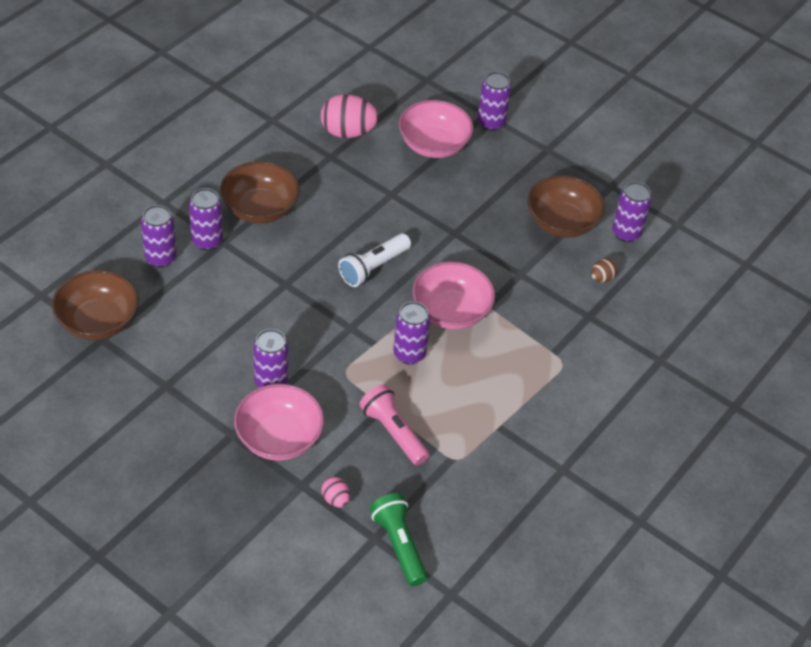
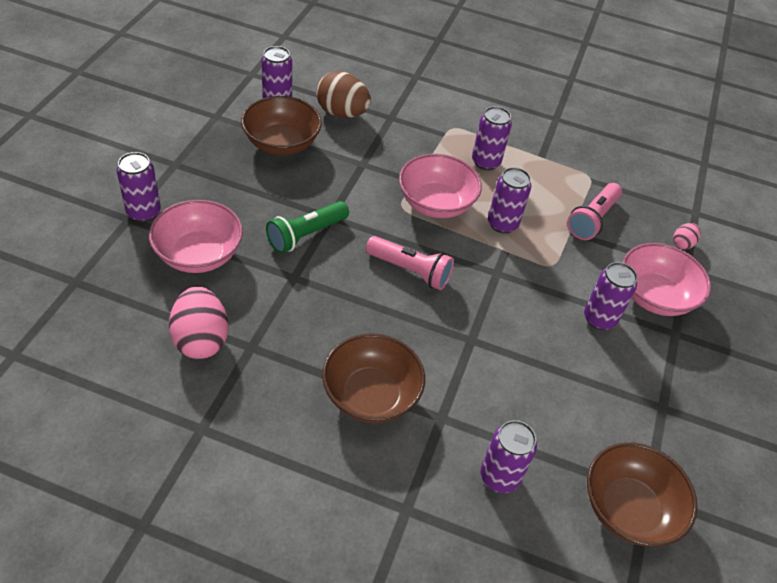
camera: 110 degrees left, 0 degrees up
purple can [189,188,223,250] -> purple can moved to [472,106,512,171]
white flashlight [338,233,411,287] -> pink flashlight [366,236,454,290]
green flashlight [370,493,427,586] -> green flashlight moved to [266,201,349,254]
brown egg [591,258,618,282] -> brown egg [316,71,371,118], size x2.02

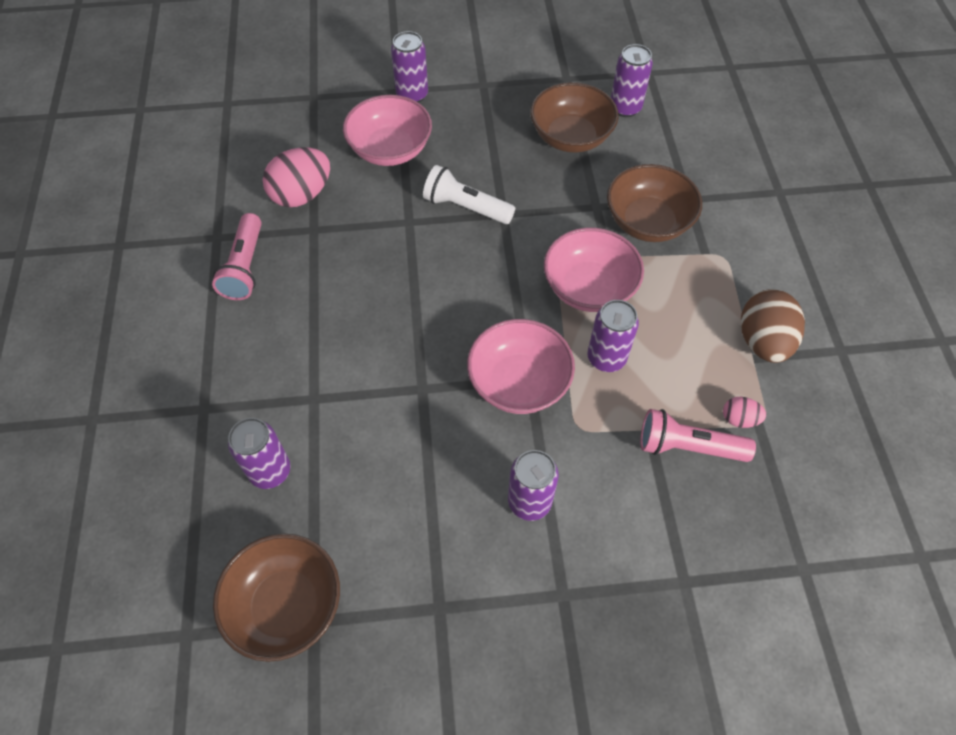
camera: 70 degrees right, 10 degrees up
green flashlight [266,201,349,254] -> white flashlight [423,165,515,224]
brown egg [316,71,371,118] -> brown egg moved to [741,289,805,363]
brown bowl [322,333,425,423] -> brown bowl moved to [607,164,702,242]
pink flashlight [366,236,454,290] -> pink flashlight moved to [212,213,262,300]
purple can [472,106,512,171] -> none
pink bowl [622,243,711,316] -> pink bowl moved to [467,319,575,414]
pink egg [673,223,700,250] -> pink egg moved to [723,397,766,428]

